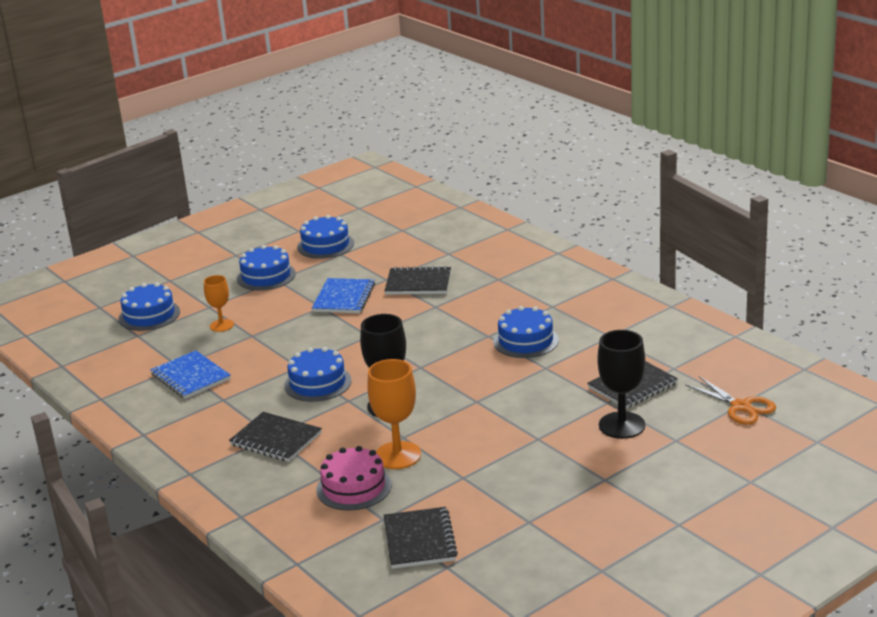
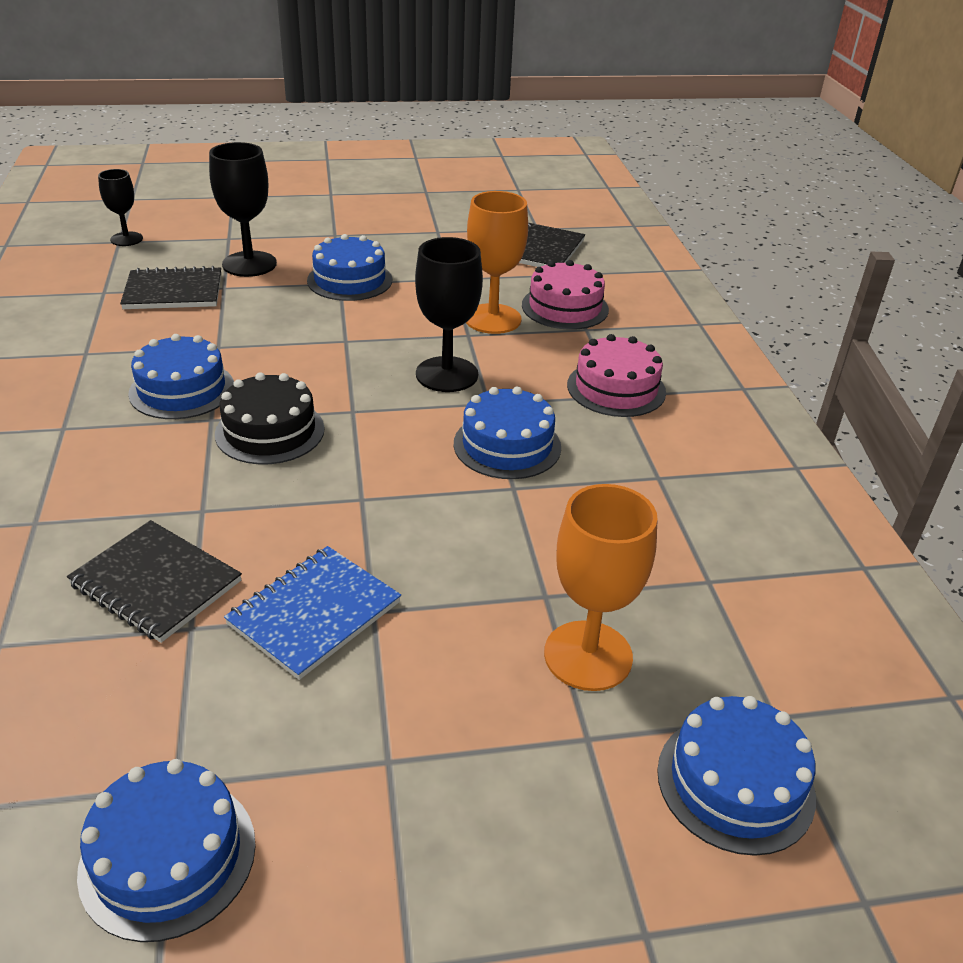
camera: 155 degrees left, 10 degrees up
blue notebook [150,350,231,399] -> none
orange goblet [204,275,234,332] -> orange goblet [544,484,658,691], size x1.66
black notebook [229,412,322,462] -> pink cake [567,334,666,417]
blue cake [237,245,296,291] -> blue cake moved to [307,234,392,301]
orange scissors [685,376,776,425] -> black goblet [98,169,143,246]
none -> black cake [215,372,324,464]

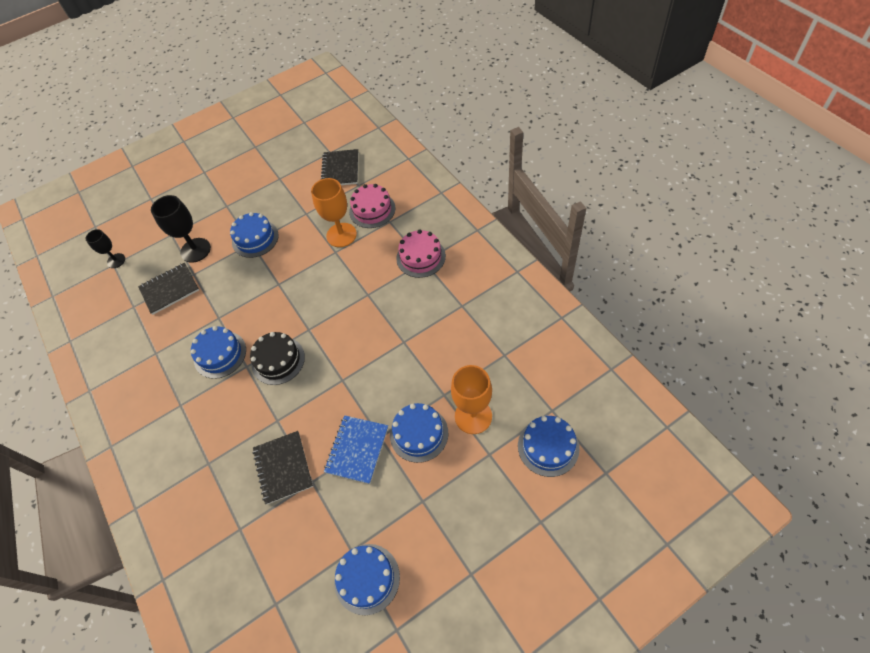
camera: 15 degrees left, 20 degrees up
black notebook [67,520,242,643] -> black notebook turned 60 degrees clockwise [252,431,313,504]
black goblet [415,237,483,392] -> none
blue cake [454,386,561,479] -> blue cake moved to [390,403,448,463]

